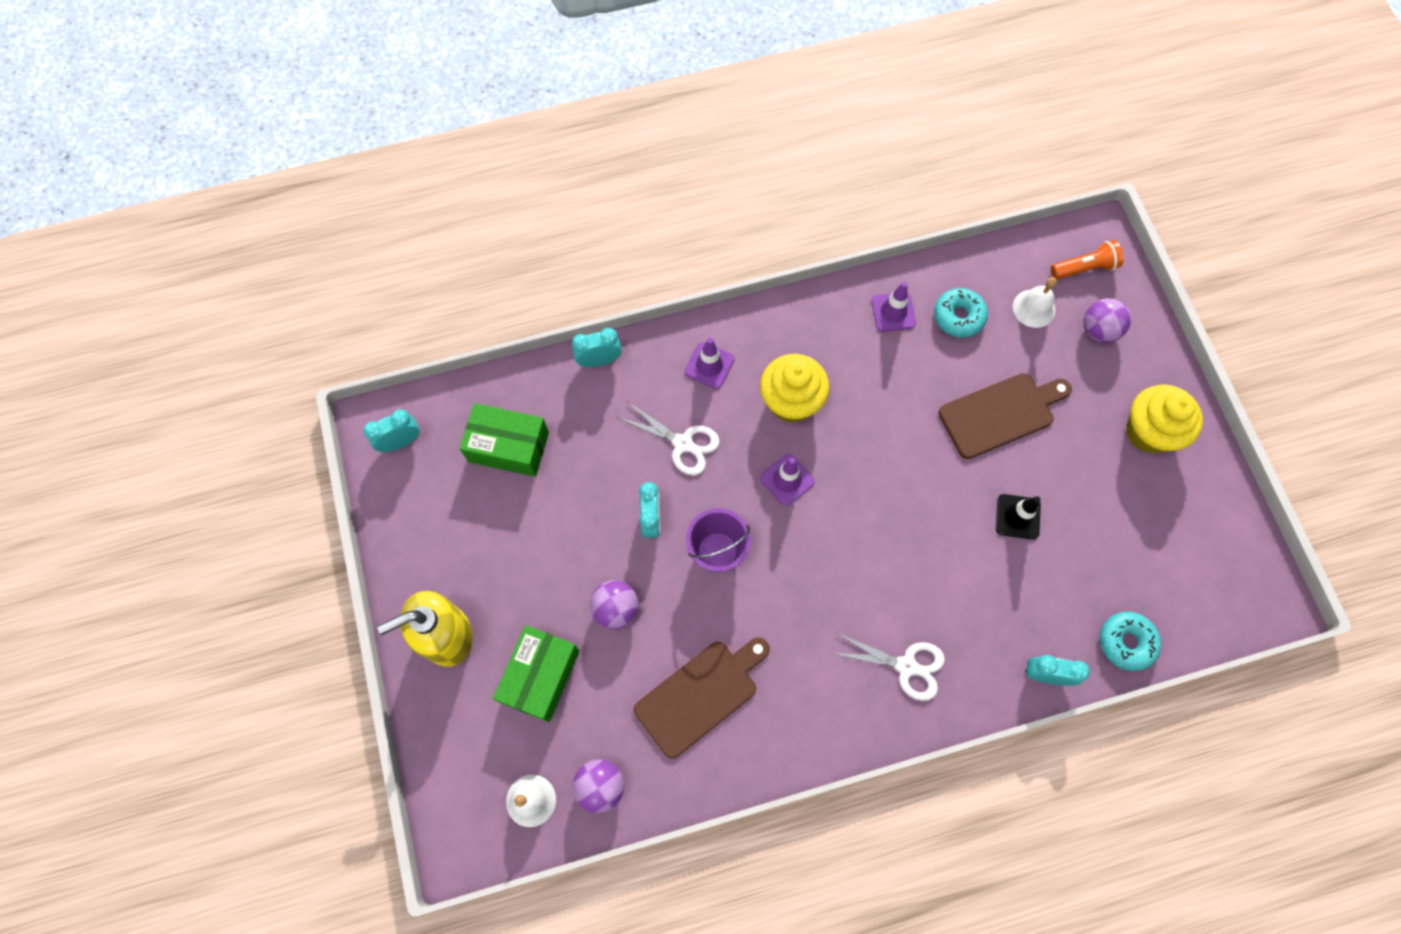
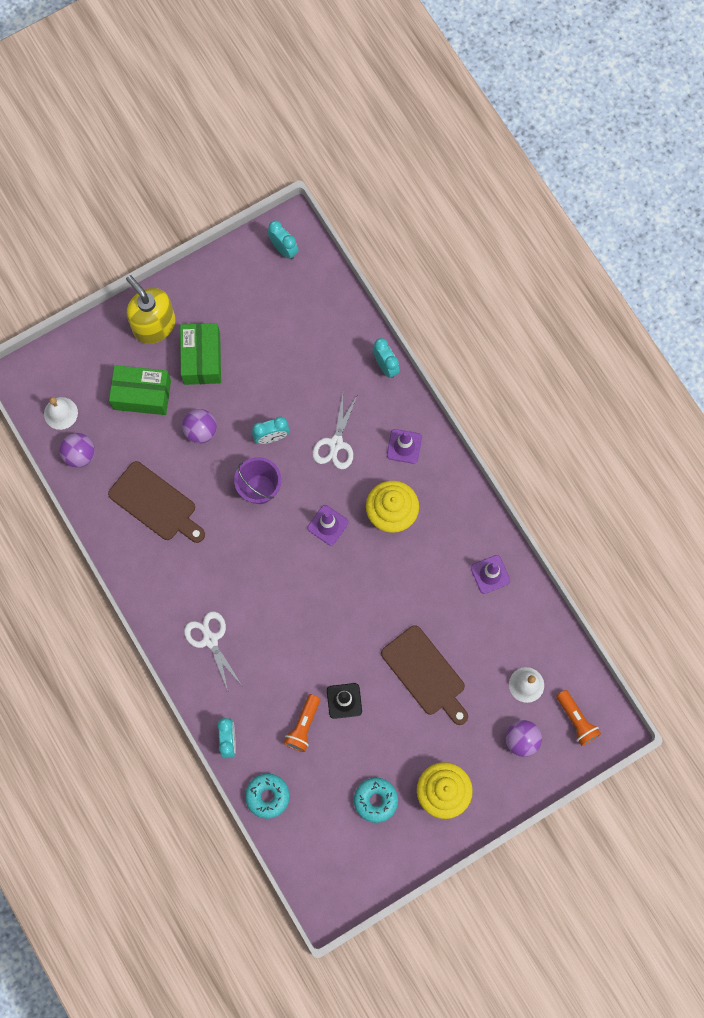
camera: 75 degrees right, 5 degrees up
green box [459,403,549,477] -> green box moved to [180,323,221,385]
white scissors [832,633,945,701] -> white scissors turned 150 degrees clockwise [184,611,241,691]
turquoise donut [934,288,988,338] -> turquoise donut moved to [354,778,398,823]
none -> orange flashlight [284,694,320,752]

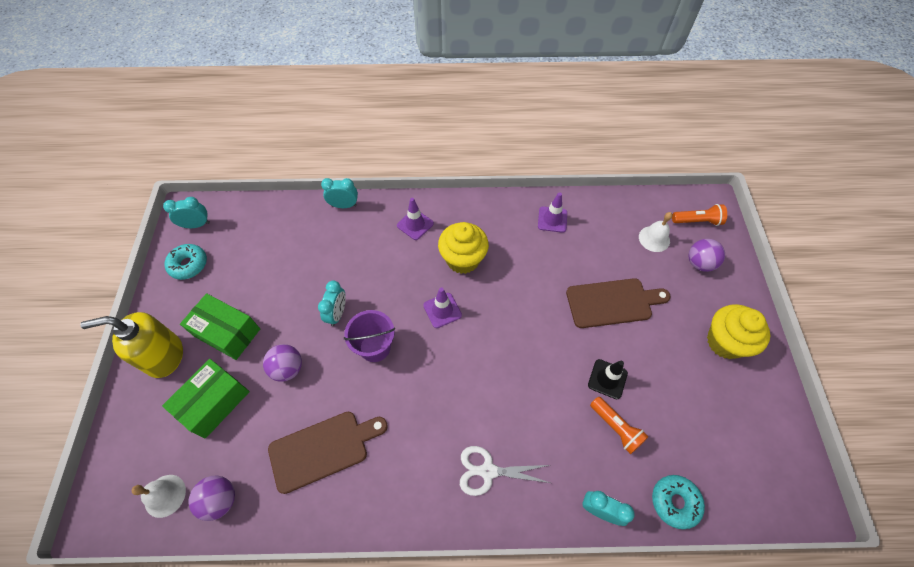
camera: 60 degrees left, 15 degrees down
white scissors [312,395,357,469] -> none
turquoise donut [354,778,398,823] -> turquoise donut moved to [165,244,207,280]

